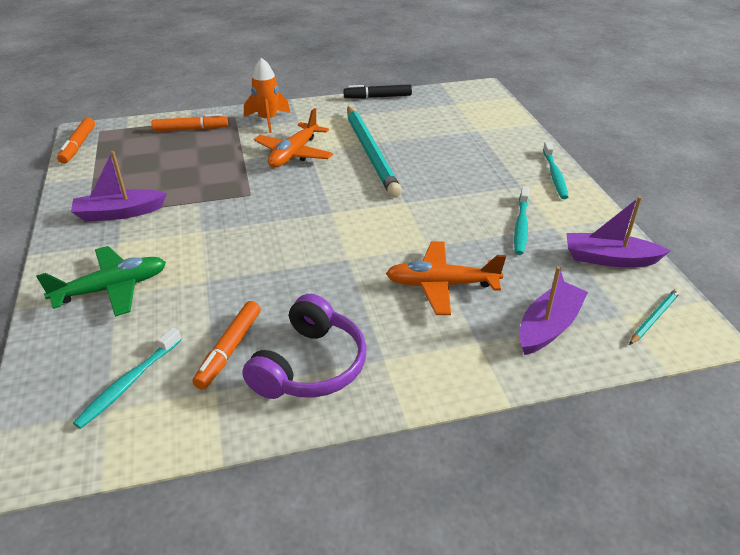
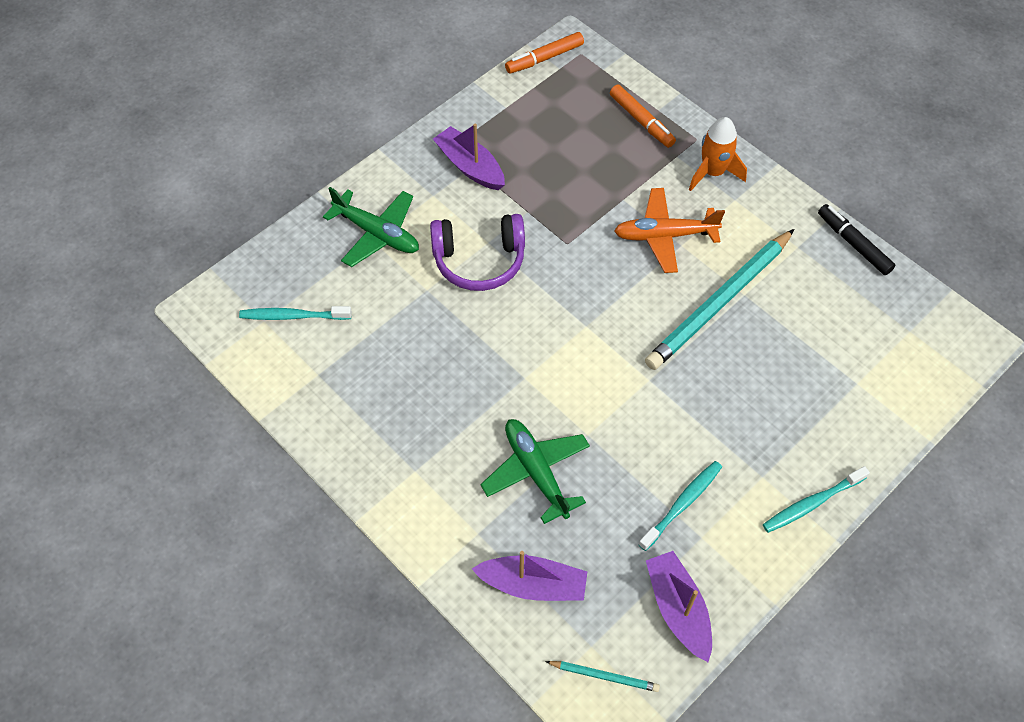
camera: 60 degrees right, 20 degrees up
orange marker [192,301,261,390] -> none
purple headphones [242,294,367,399] -> purple headphones moved to [430,214,525,291]
orange plane [386,241,506,315] -> green plane [480,419,590,524]
turquoise toothbrush [514,187,529,255] -> turquoise toothbrush turned 150 degrees clockwise [638,461,722,551]

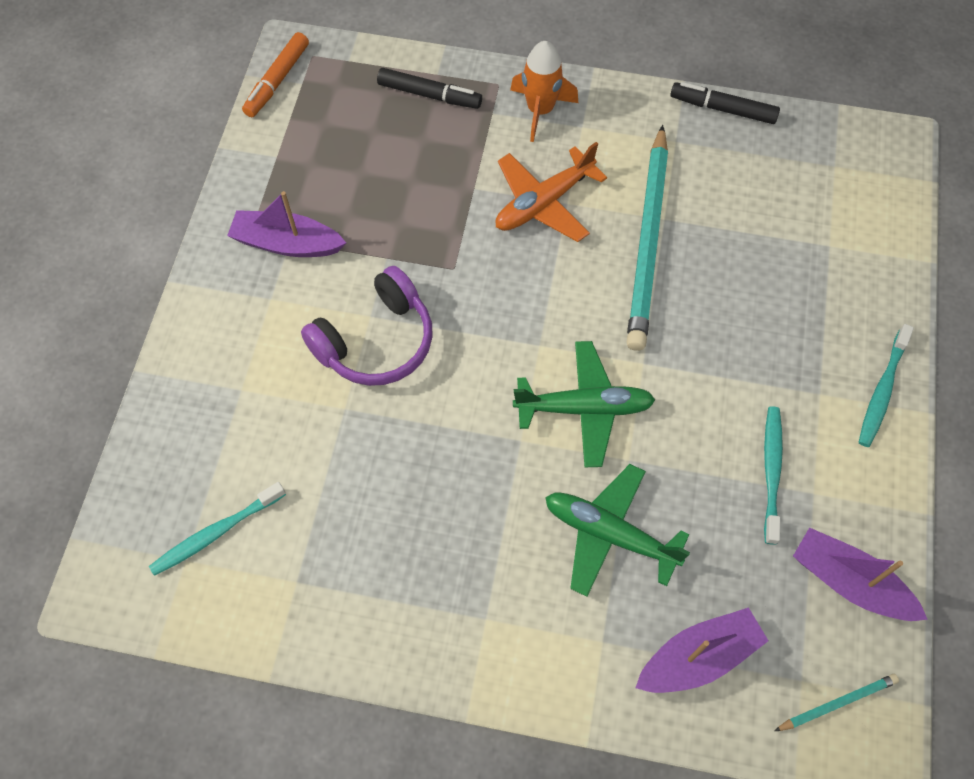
camera: 35 degrees left, 5 degrees up
green plane [323,187,419,267] -> green plane moved to [513,341,655,467]
orange marker [610,85,676,148] -> black marker [377,68,482,109]

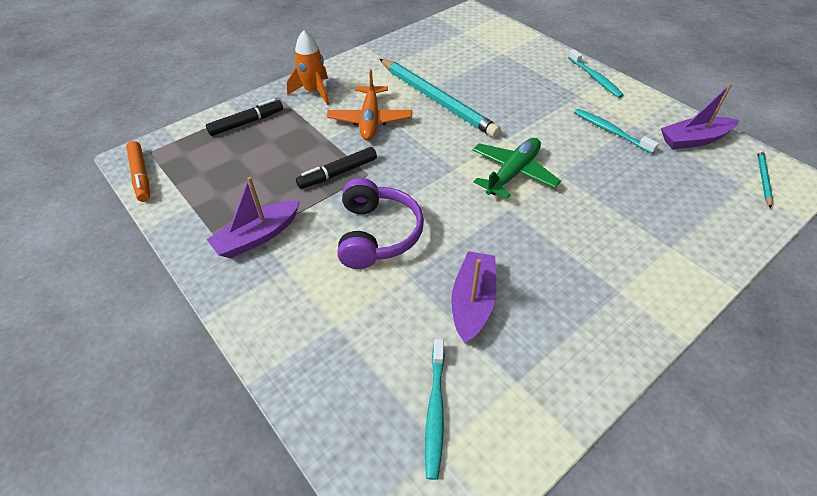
camera: 50 degrees left, 15 degrees down
green plane [545,464,690,597] -> none
purple boat [635,608,768,693] -> purple boat moved to [451,251,496,343]
black marker [670,82,780,124] -> black marker moved to [296,147,377,189]

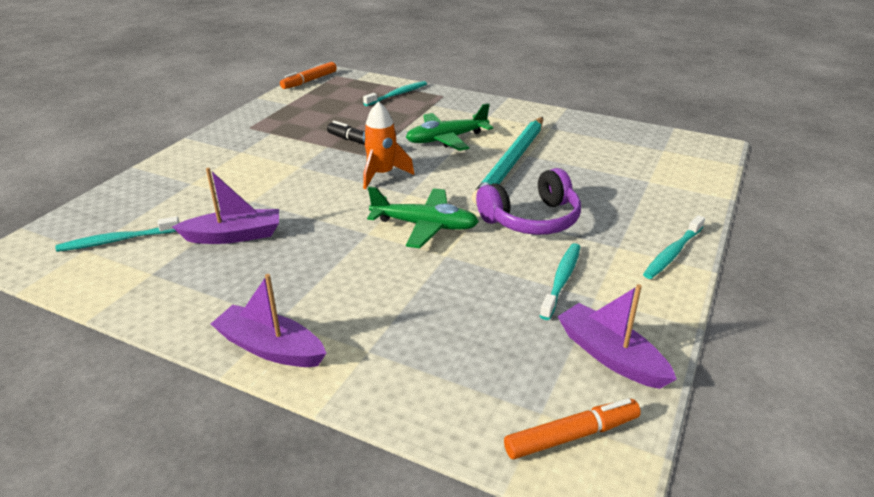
camera: 65 degrees right, 15 degrees down
black marker [206,99,283,136] -> turquoise toothbrush [363,81,427,106]
purple boat [207,177,300,258] -> purple boat moved to [211,274,326,367]
orange rocket [287,30,329,105] -> orange rocket moved to [363,101,414,189]
orange plane [327,70,412,140] -> green plane [406,103,493,151]
purple headphones [337,178,424,269] -> purple headphones moved to [476,168,581,235]
turquoise pencil [757,150,773,208] -> orange marker [504,398,641,459]

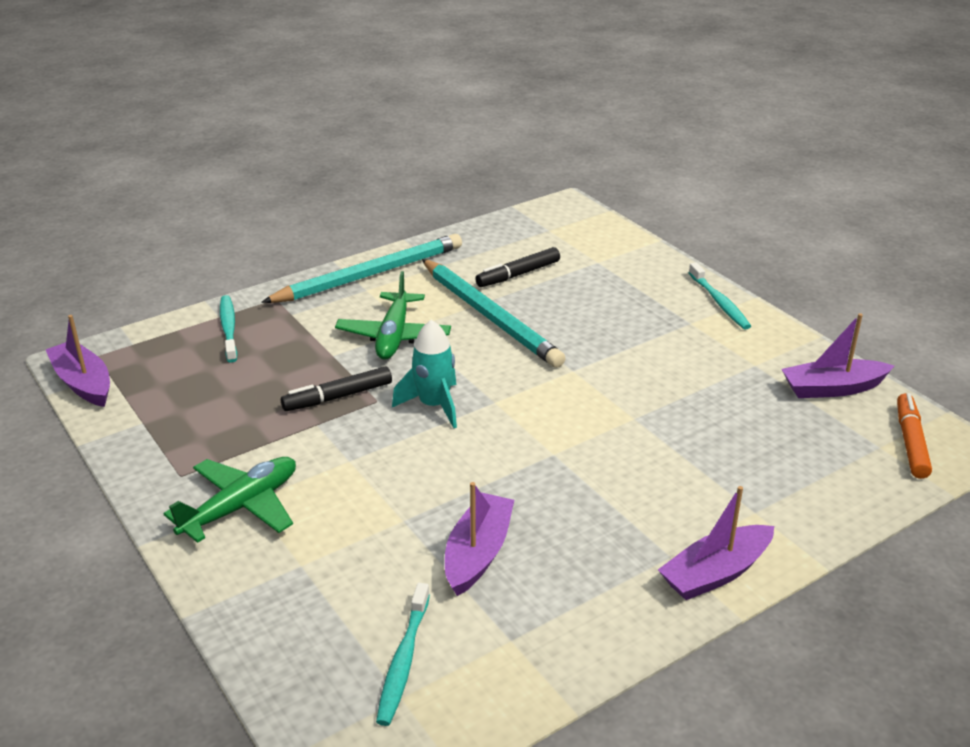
camera: 60 degrees left, 0 degrees up
orange marker [280,62,337,89] -> purple boat [46,315,110,407]
orange rocket [363,101,414,189] -> turquoise rocket [392,320,457,428]
green plane [367,186,479,248] -> green plane moved to [163,457,296,543]
purple headphones [476,168,581,235] -> none
turquoise toothbrush [540,243,580,320] -> none
none -> turquoise pencil [261,234,462,303]
none -> black marker [475,247,560,287]

